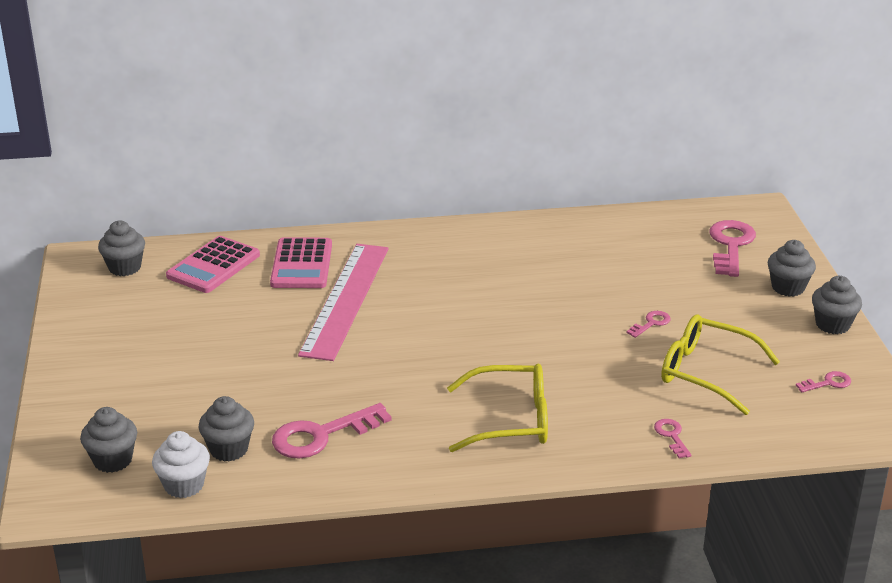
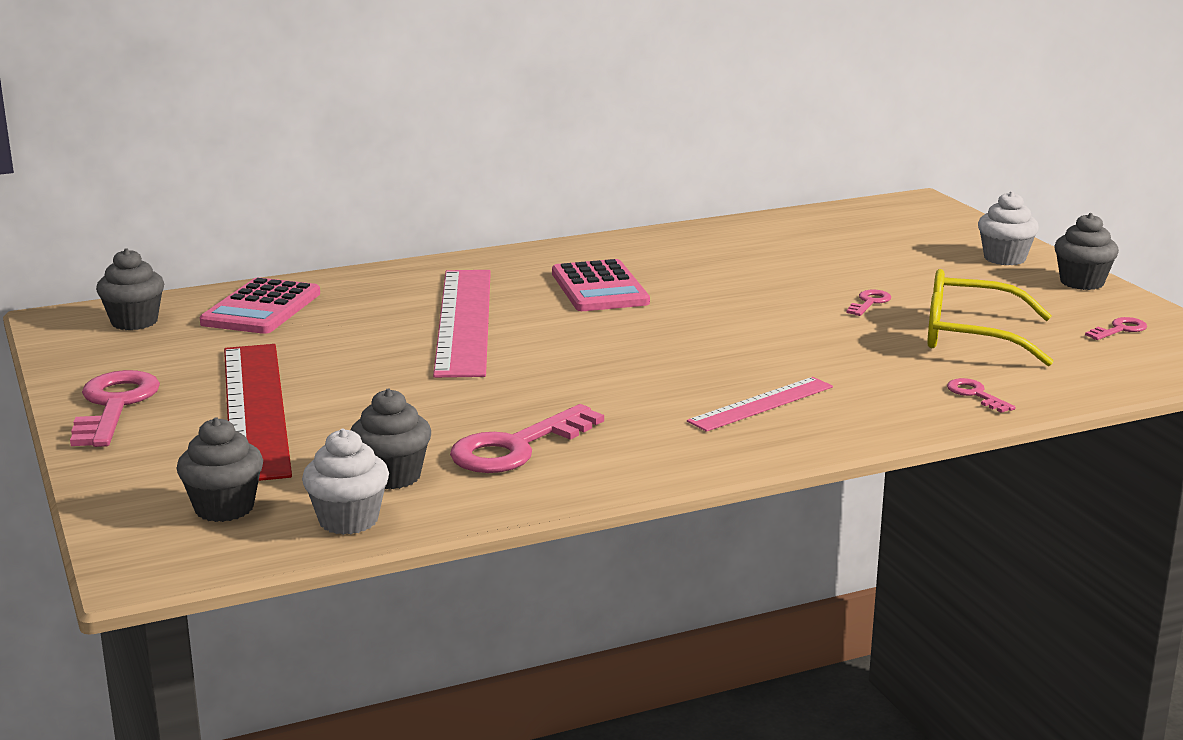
camera: 15 degrees left, 10 degrees down
pink calculator [270,237,332,288] -> pink calculator moved to [552,259,650,311]
yellow glasses [447,364,548,452] -> pink ruler [687,377,833,432]
pink key [710,220,756,277] -> pink key moved to [70,370,160,447]
grey cupcake [768,240,816,297] -> white cupcake [978,191,1039,265]
none -> red ruler [224,344,292,481]

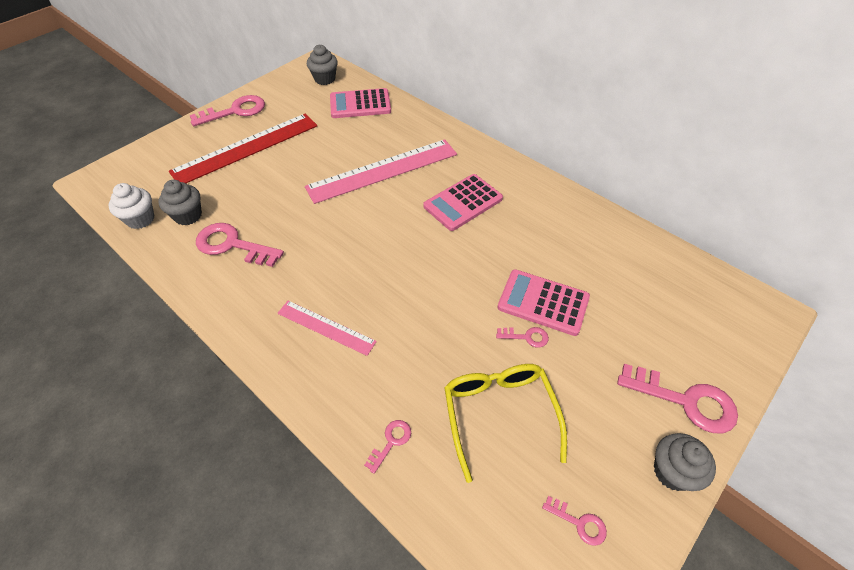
camera: 65 degrees right, 30 degrees up
grey cupcake [176,417,263,522] -> none
white cupcake [978,191,1039,265] -> pink key [617,364,738,433]
none -> pink calculator [497,269,590,336]

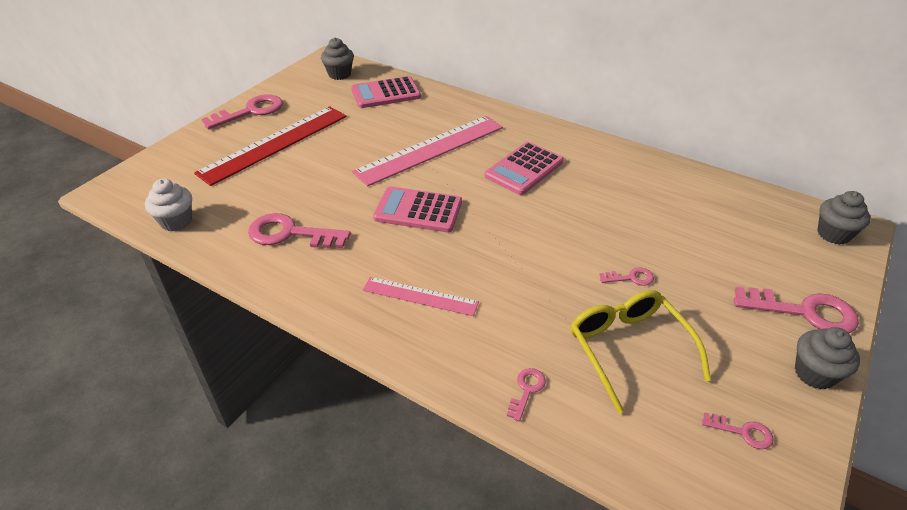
camera: 10 degrees left, 10 degrees down
grey cupcake [159,180,202,225] -> grey cupcake moved to [817,191,871,245]
pink calculator [497,269,590,336] -> pink calculator moved to [373,186,462,232]

